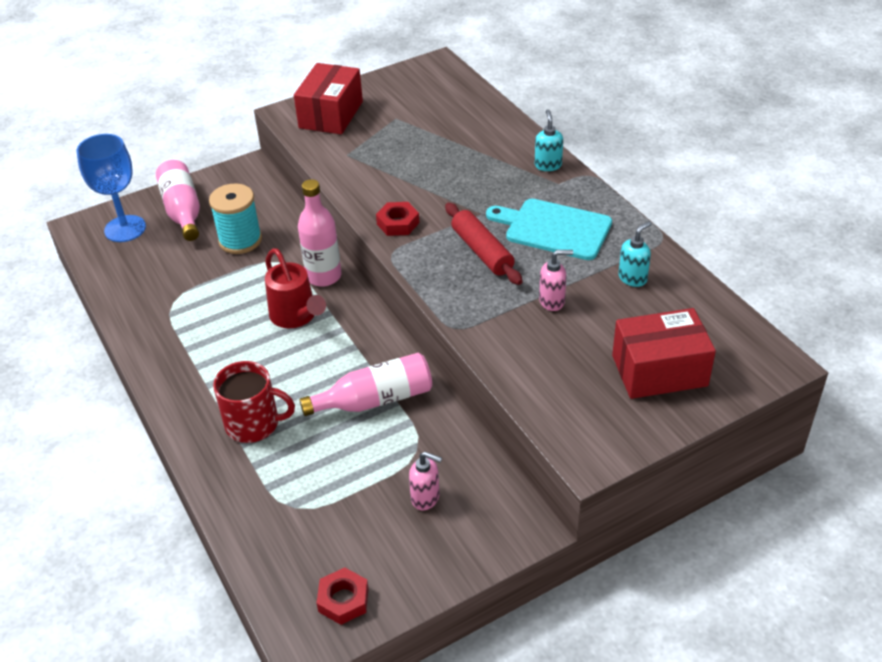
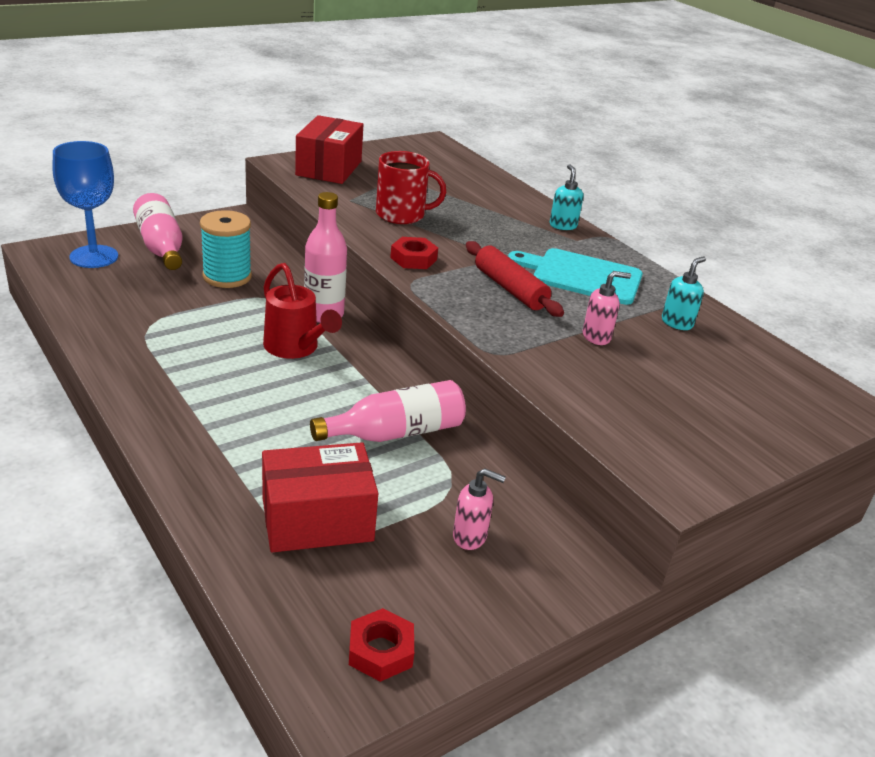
camera: 10 degrees left, 10 degrees down
red mug [213,361,295,443] -> red mug moved to [376,151,446,224]
red box [612,308,716,399] -> red box moved to [262,442,378,552]

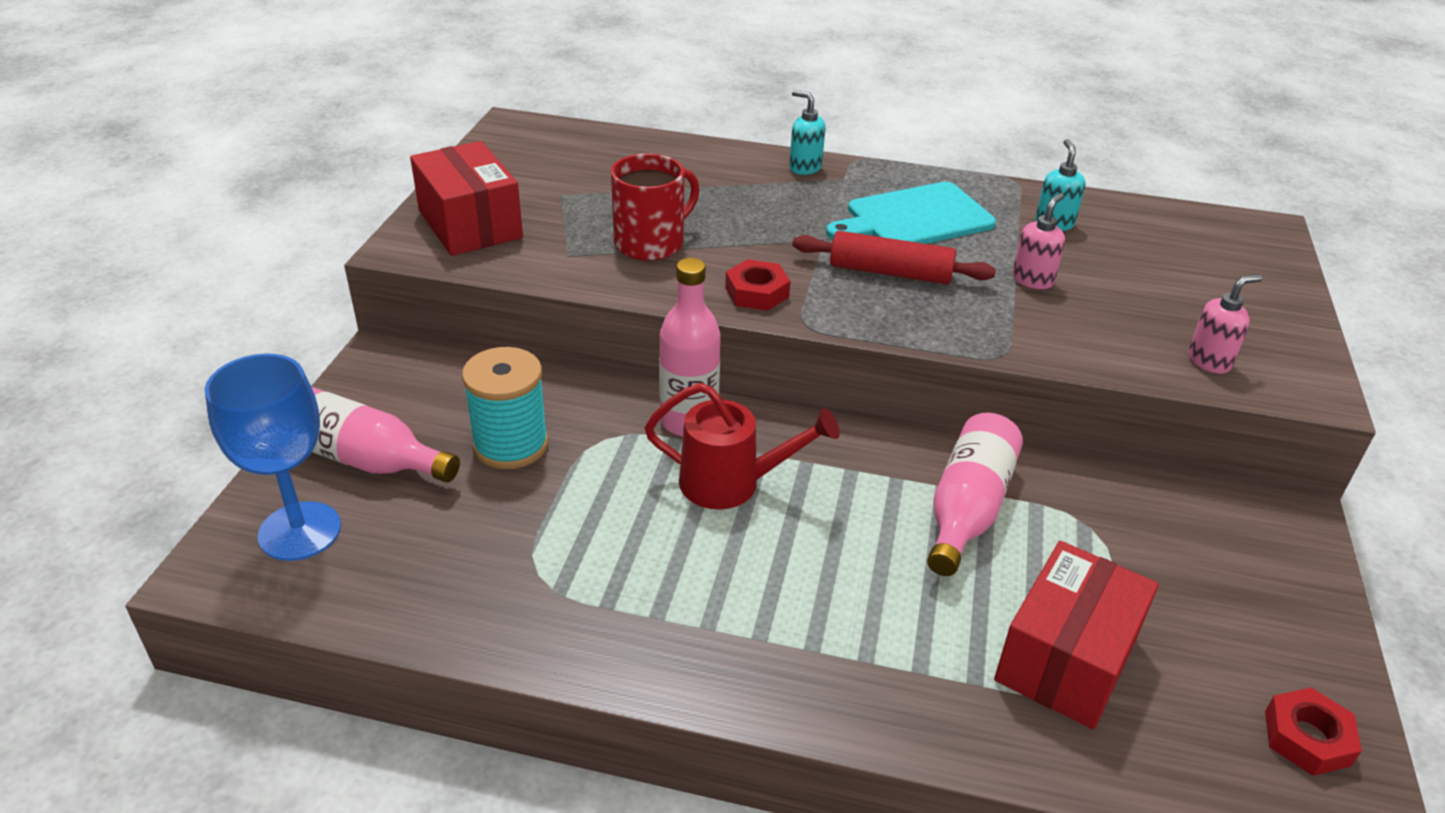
camera: 40 degrees left, 5 degrees up
pink soap dispenser [453,468,506,550] -> pink soap dispenser moved to [1188,274,1262,374]

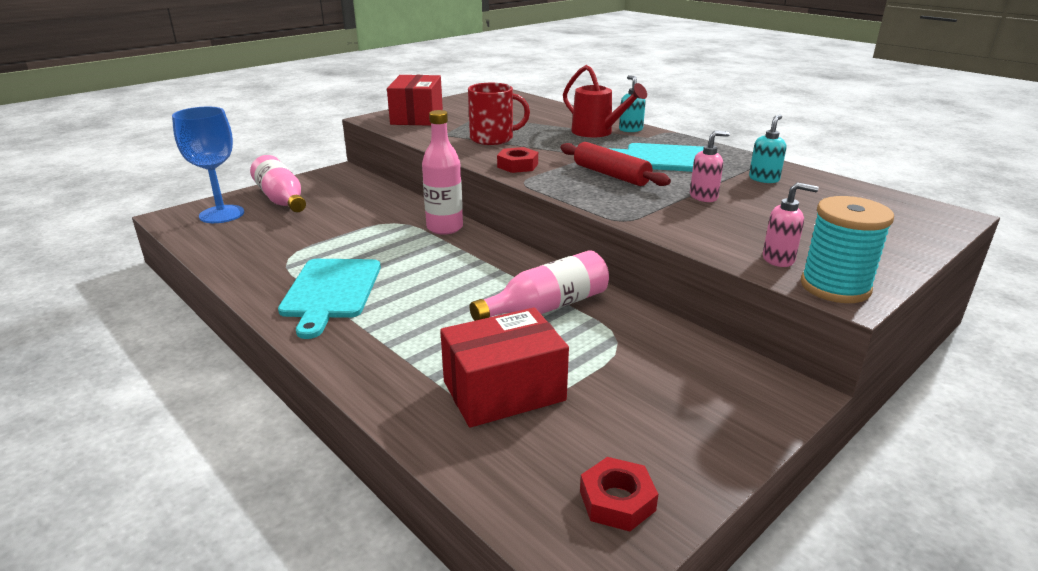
camera: 35 degrees right, 10 degrees down
turquoise spool [462,347,548,469] -> turquoise spool moved to [801,196,894,303]
red watering can [645,383,840,509] -> red watering can moved to [563,65,647,137]
none -> turquoise cutting board [278,259,381,339]

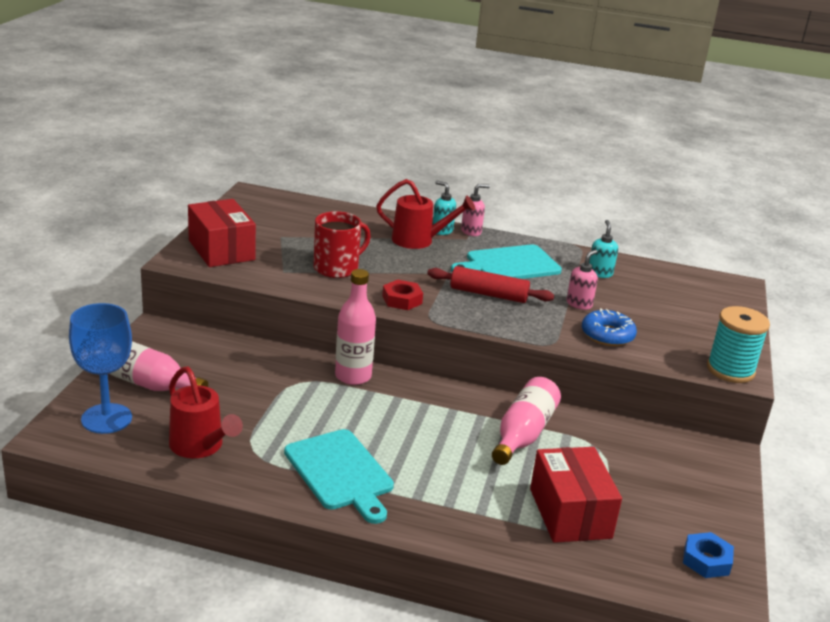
camera: 35 degrees left, 0 degrees up
red box [440,308,569,427] -> red box turned 45 degrees counterclockwise [530,447,622,543]
red nut [580,457,658,532] -> blue nut [683,532,734,578]
pink soap dispenser [763,182,819,267] -> pink soap dispenser moved to [461,184,490,236]
none -> red watering can [169,367,243,458]
none -> blue donut [582,308,637,346]

